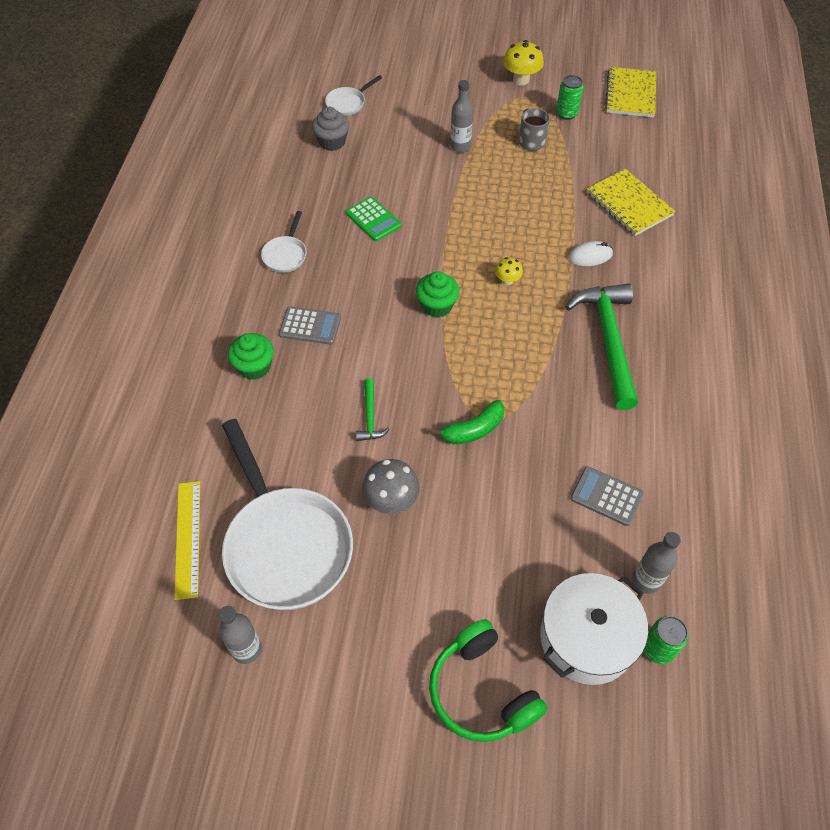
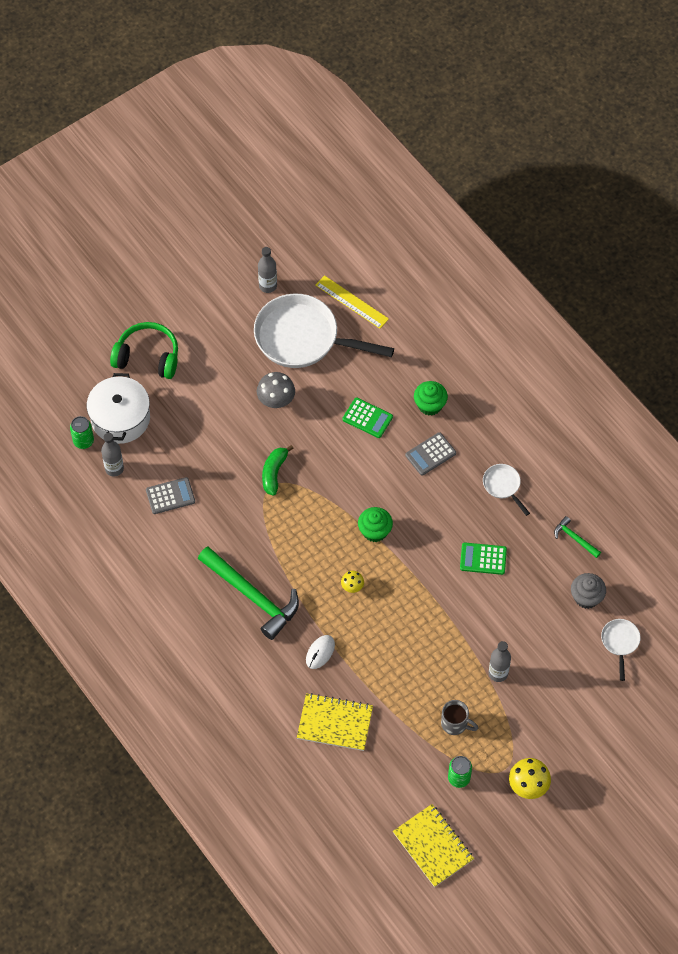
camera: 135 degrees right, 5 degrees up
green hammer [356,379,390,441] -> green hammer moved to [554,516,601,558]
none -> green calculator [342,398,393,438]

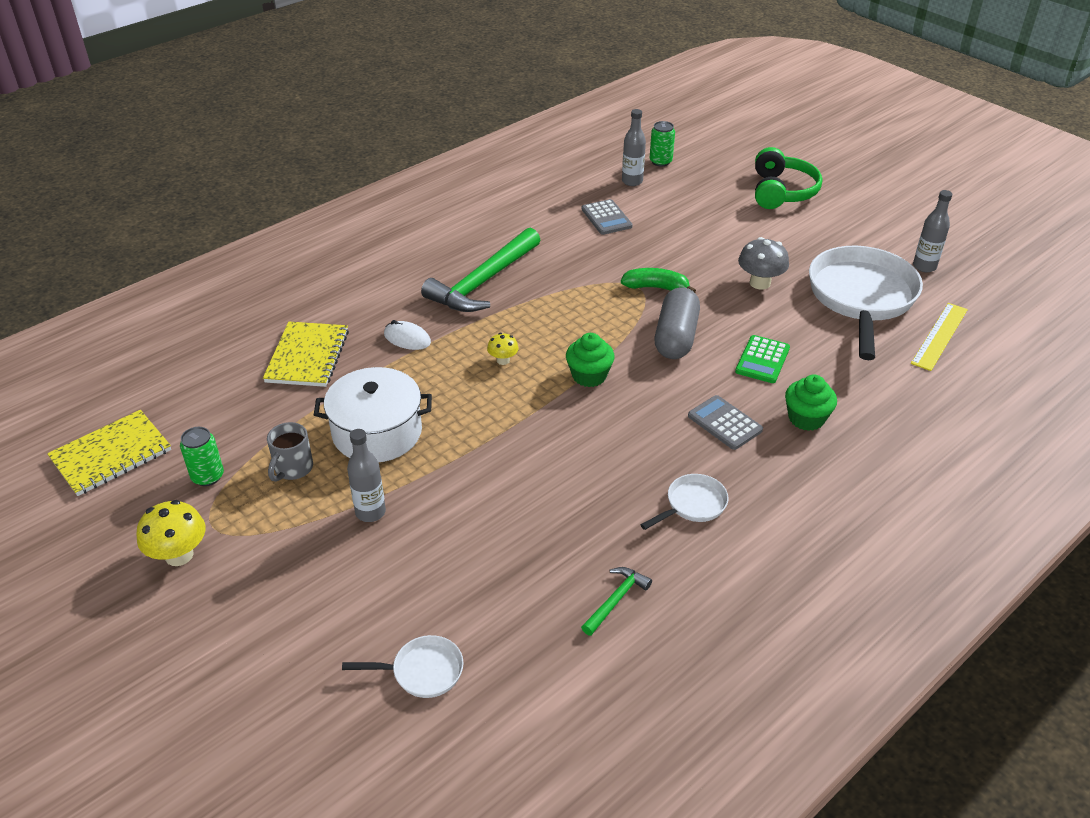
camera: 85 degrees right, 20 degrees down
white pot [87,373,150,444] -> white pot moved to [314,367,432,462]
green calculator [460,542,507,575] -> none
grey cupcake [571,573,606,609] -> none
none -> grey capsule [655,287,700,359]

